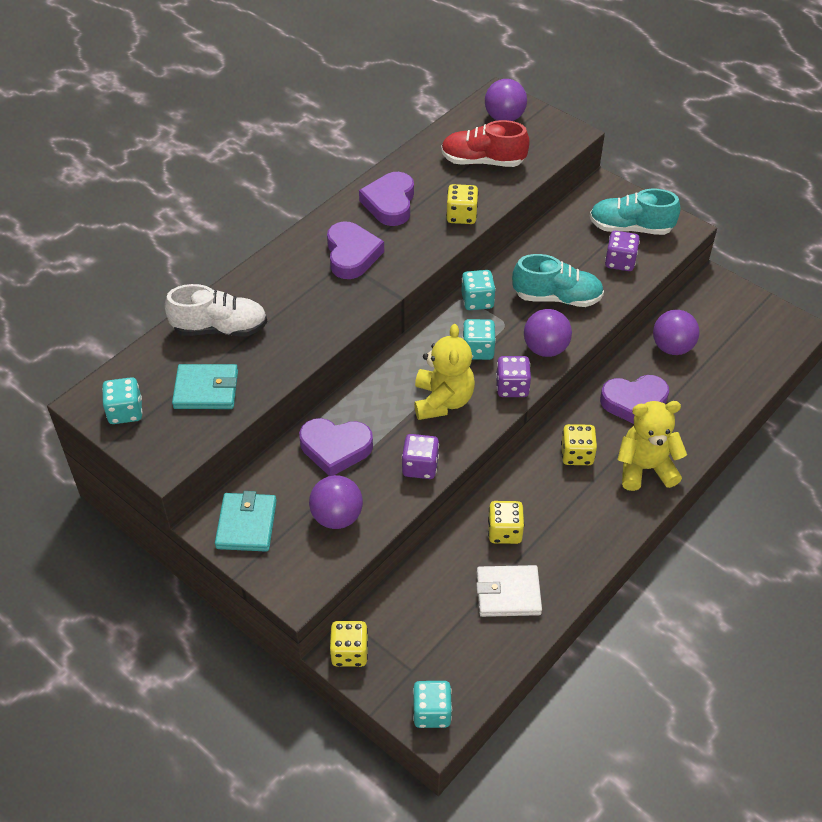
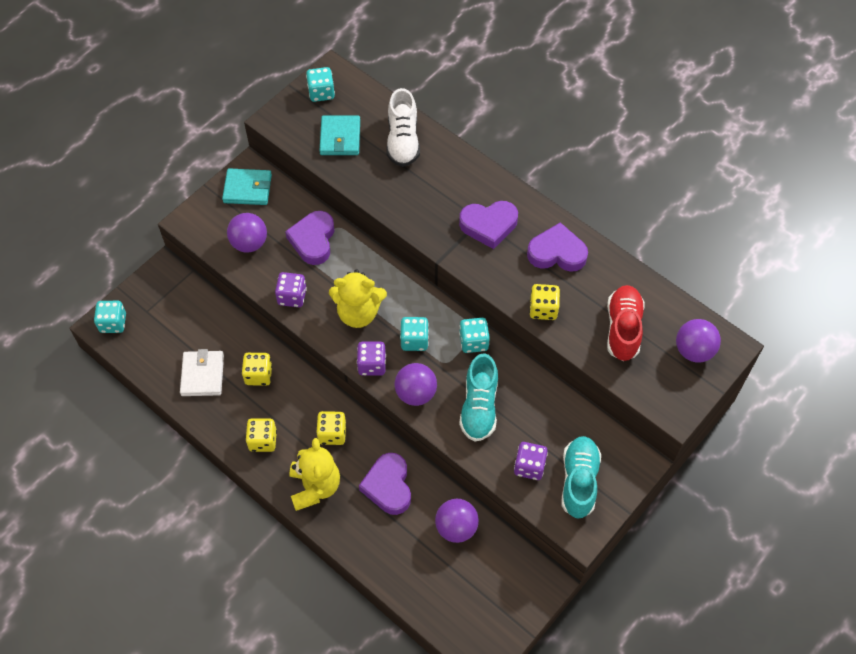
camera: 90 degrees right, 10 degrees up
yellow dice [329,621,368,667] -> yellow dice moved to [245,418,277,452]

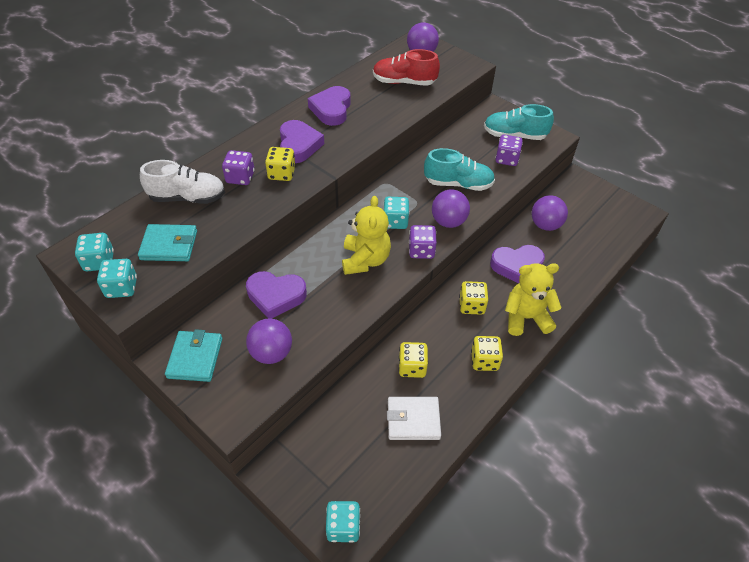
camera: 90 degrees left, 10 degrees down
purple dice [275,272,307,307] -> purple dice moved to [222,150,255,185]
turquoise dice [459,318,490,353] -> turquoise dice moved to [97,259,137,298]
yellow dice [529,284,560,320] -> yellow dice moved to [265,147,296,181]

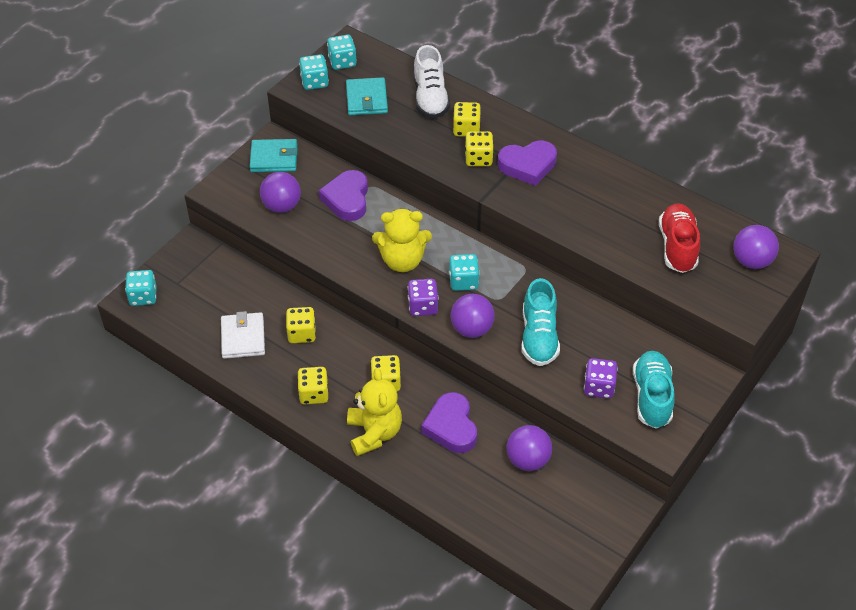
camera: 85 degrees right, 0 degrees up
purple dice [222,150,255,185] -> yellow dice [453,102,481,137]
purple heart [308,86,351,126] -> none

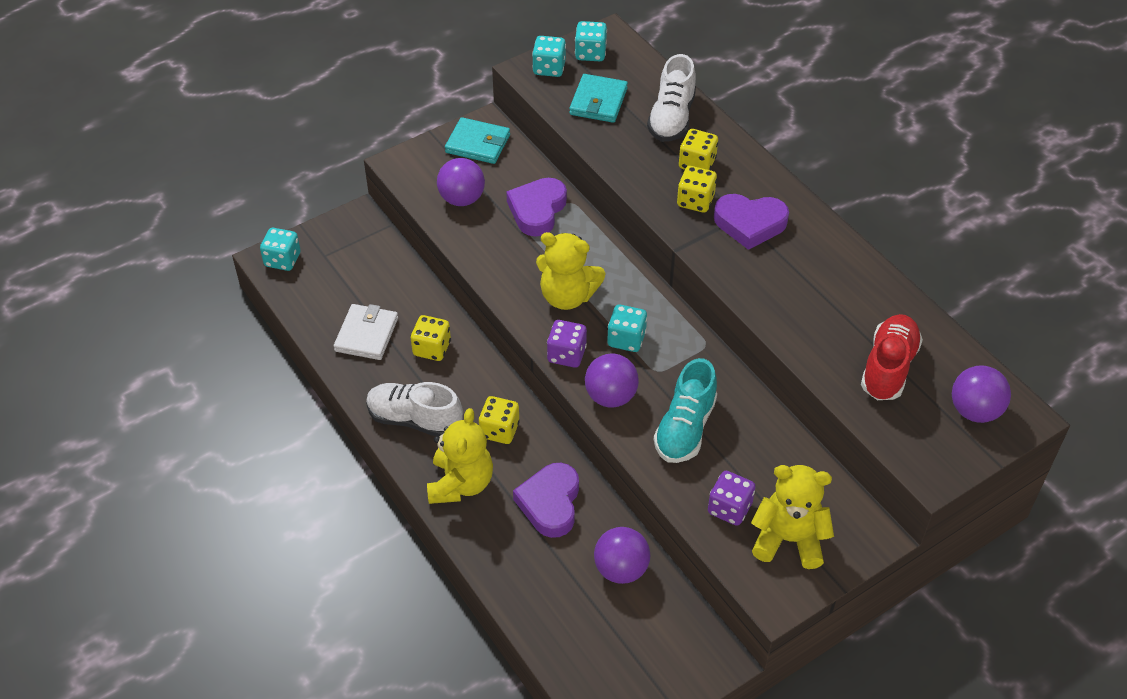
camera: 20 degrees right, 0 degrees up
yellow dice [297,367,328,404] -> white shoe [366,382,463,437]
turquoise shoe [633,351,675,429] -> yellow teddy bear [751,465,834,569]

